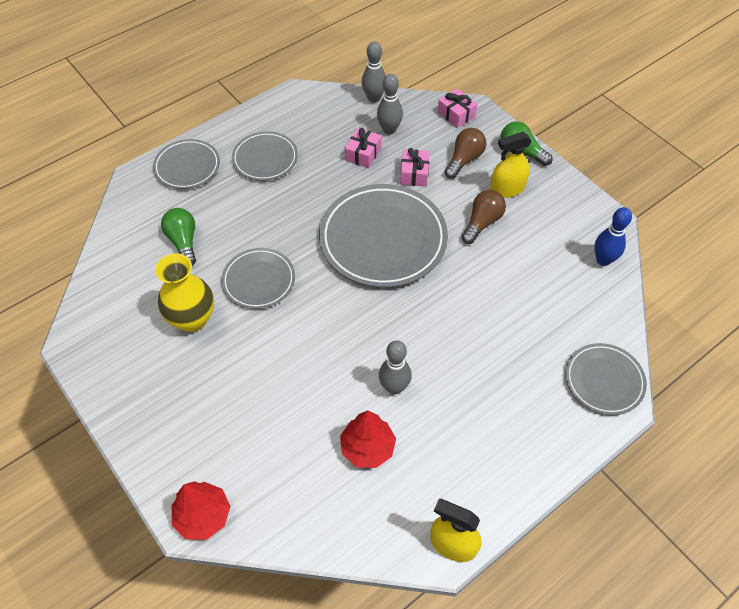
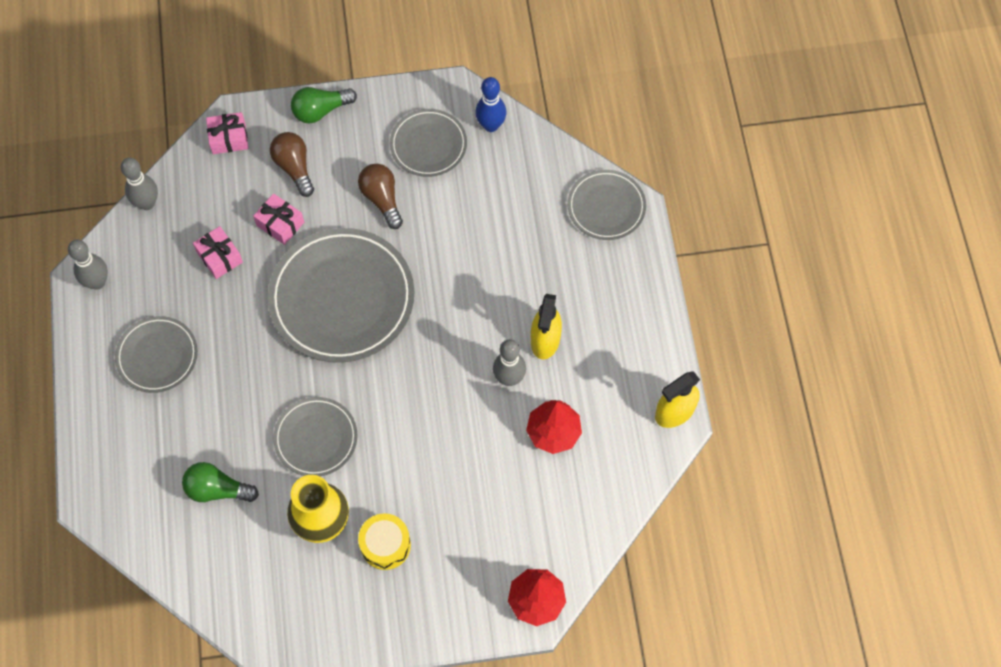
camera: 60 degrees left, 10 degrees up
grey plate [153,139,220,189] -> grey plate moved to [390,109,467,177]
grey bowling pin [377,74,403,135] -> grey bowling pin moved to [68,240,108,289]
yellow spray bottle [490,132,532,198] -> yellow spray bottle moved to [531,294,562,359]
none -> yellow drum [358,513,411,570]

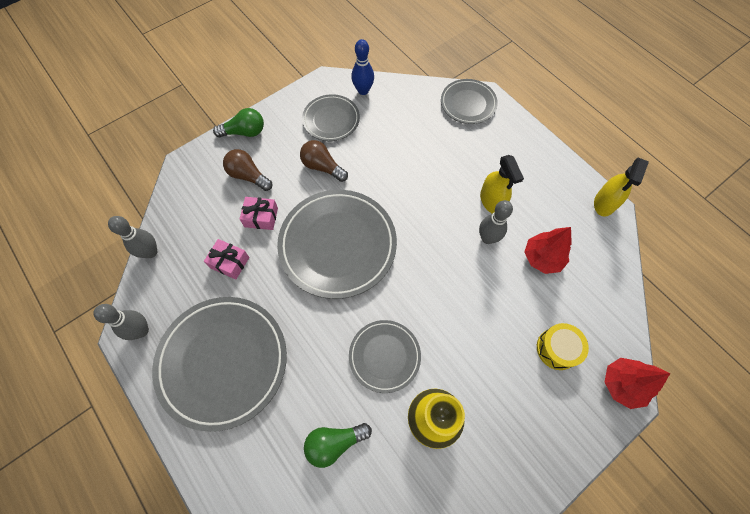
camera: 30 degrees left, 0 degrees up
grey plate [115,316,198,393] -> grey plate [152,297,287,432], size x1.81
pink gift [206,112,248,154] -> none
green light bulb [291,87,357,124] -> green light bulb turned 135 degrees counterclockwise [213,108,264,137]
yellow drum [358,513,411,570] -> yellow drum moved to [537,323,589,370]

